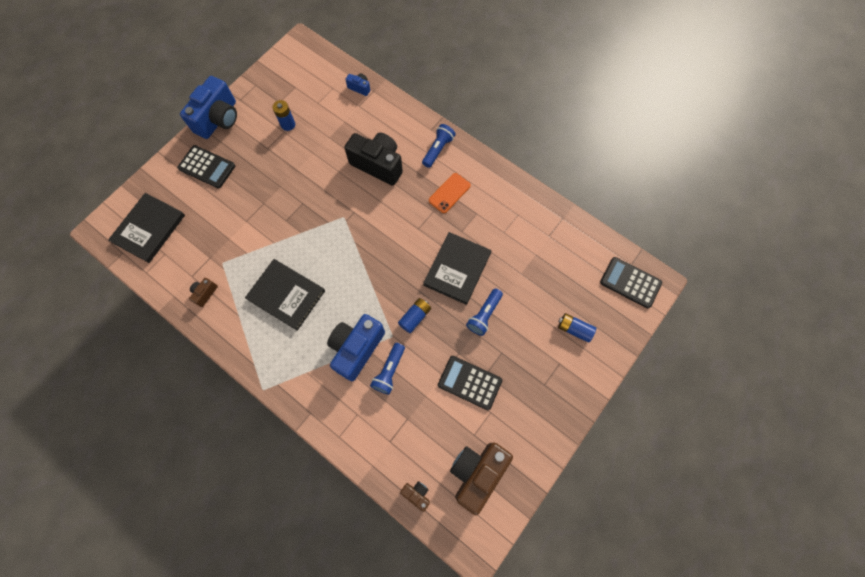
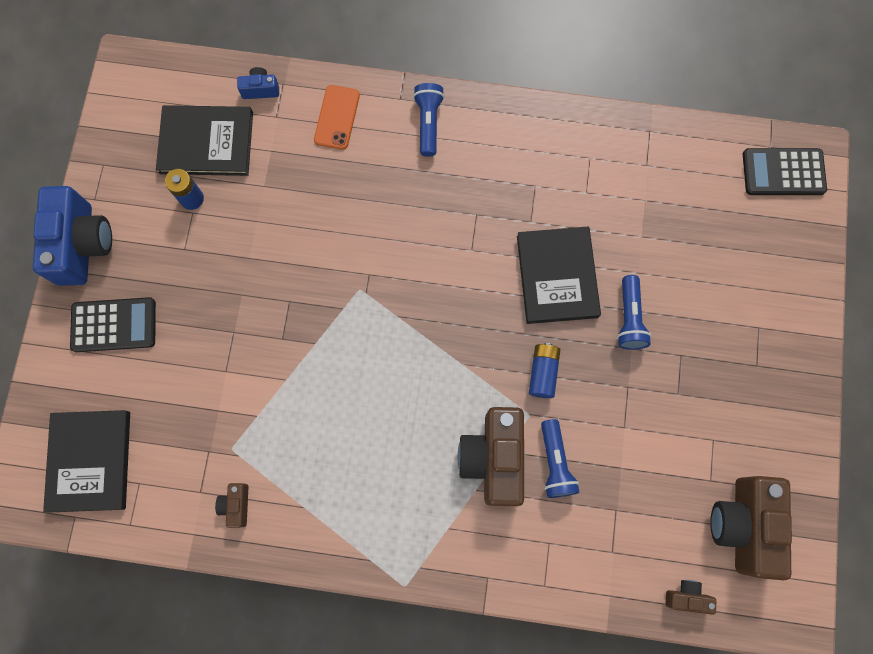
camera: 30 degrees left, 5 degrees up
black book [245,259,325,331] -> black book moved to [156,105,253,176]
blue camera [327,314,385,381] -> brown camera [458,407,524,506]
black camera [344,133,403,186] -> none
orange phone [429,173,471,213] -> orange phone moved to [314,85,360,150]
black calculator [438,356,502,410] -> none
blue battery [558,313,596,342] -> none

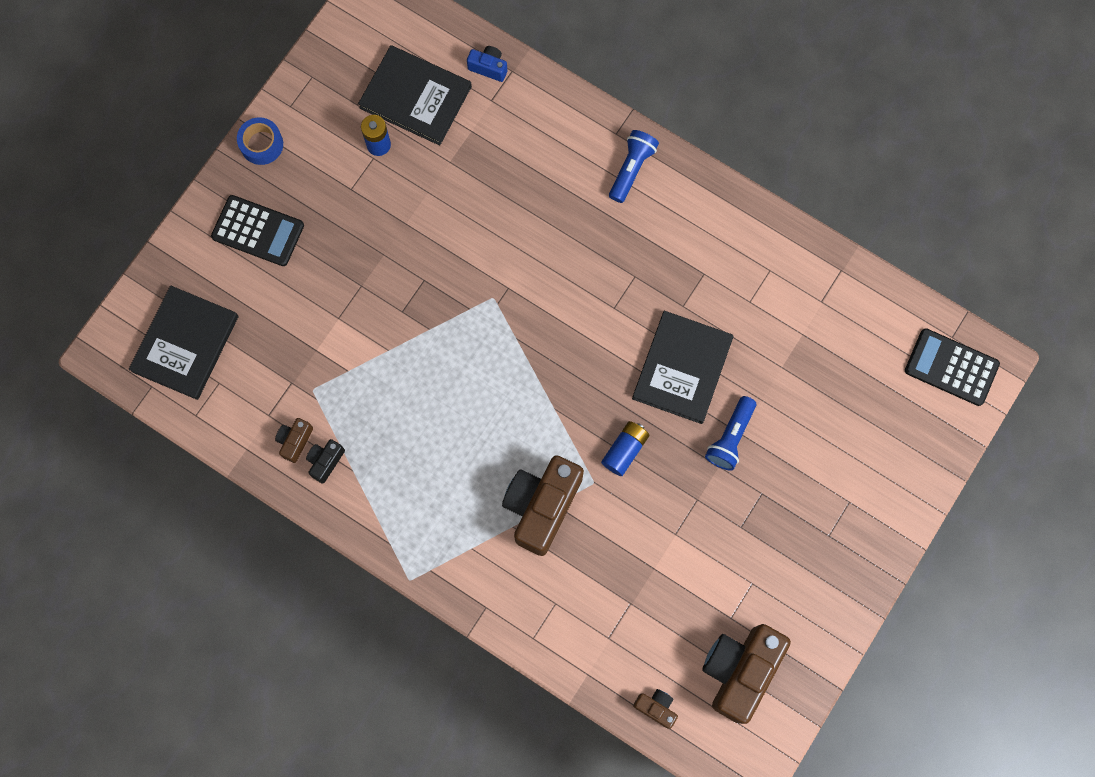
camera: 25 degrees right, 0 degrees up
blue camera [33,186,112,286] -> blue tape [237,117,283,165]
orange phone [314,85,360,150] -> none
blue flashlight [541,419,580,498] -> none
none -> black camera [306,439,345,484]

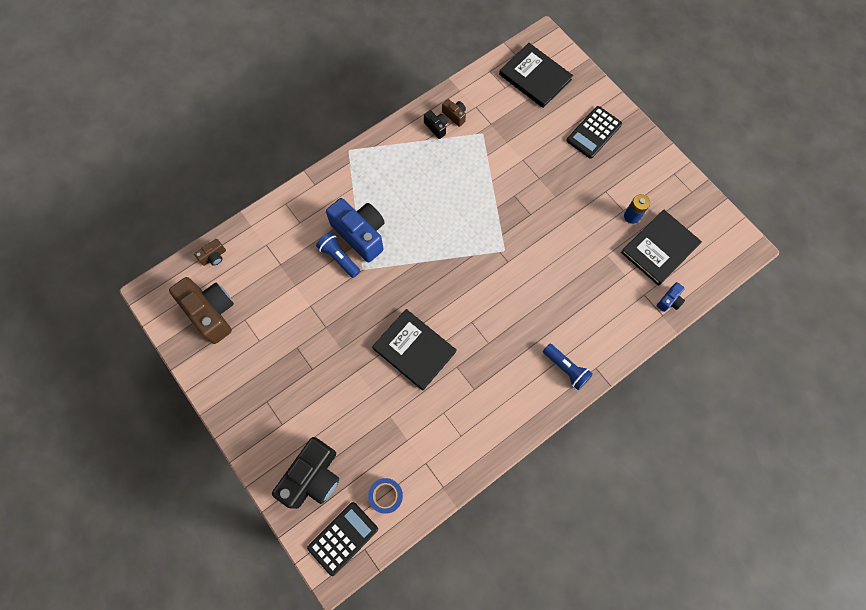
camera: 110 degrees right, 5 degrees down
blue tape [237,117,283,165] -> blue tape moved to [368,478,403,514]
brown camera [502,455,584,556] -> blue camera [326,198,385,263]
blue battery [601,421,650,476] -> none
blue flashlight [705,396,756,471] -> blue flashlight moved to [316,232,360,278]
none -> black camera [272,437,339,509]

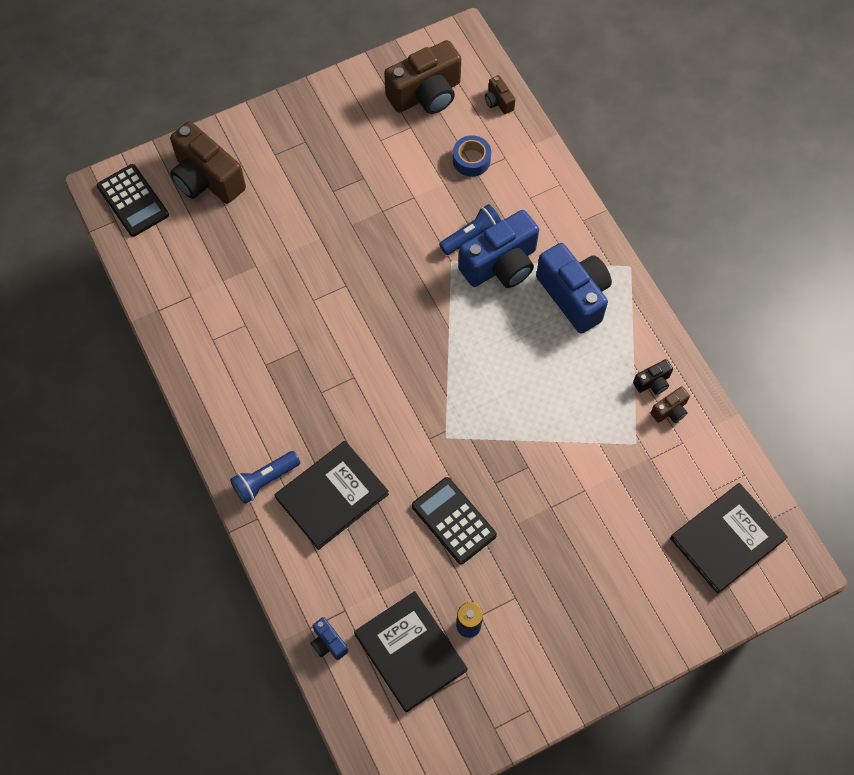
camera: 100 degrees right, 5 degrees down
black camera [272,437,339,509] -> brown camera [170,121,246,204]
blue tape [368,478,403,514] -> blue tape moved to [453,135,491,177]
black book [372,309,456,390] -> black book moved to [275,441,389,550]
black calculator [567,106,622,159] -> black calculator moved to [412,477,497,564]
none -> blue camera [536,243,612,334]

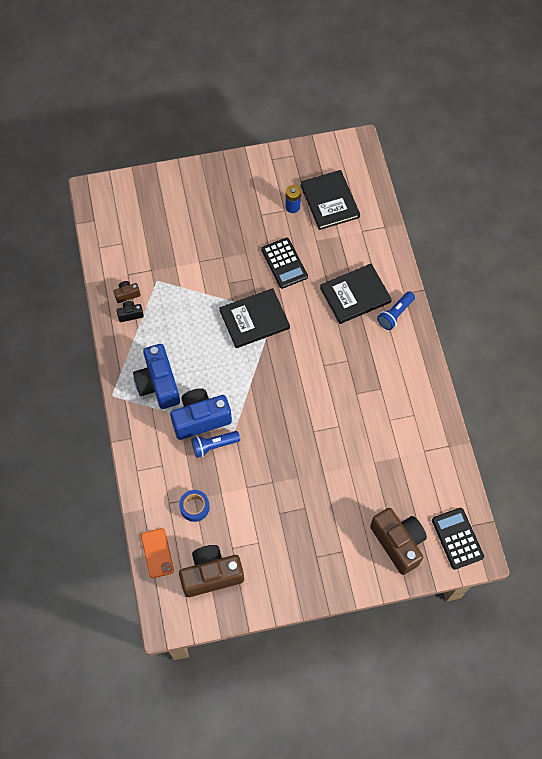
camera: 165 degrees left, 0 degrees up
blue flashlight [230,451,300,504] -> blue flashlight turned 150 degrees clockwise [377,291,415,330]
blue camera [310,617,348,660] -> none
brown camera [485,75,515,114] -> orange phone [141,528,174,578]
black book [670,483,788,594] -> black book moved to [219,288,290,348]

